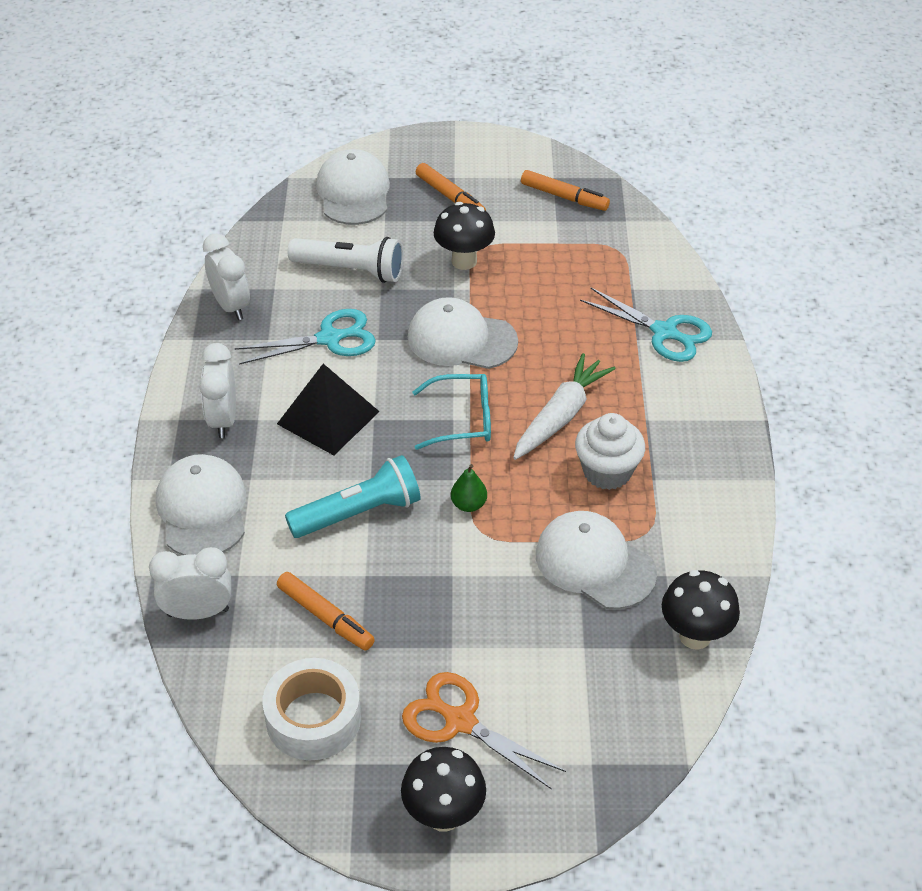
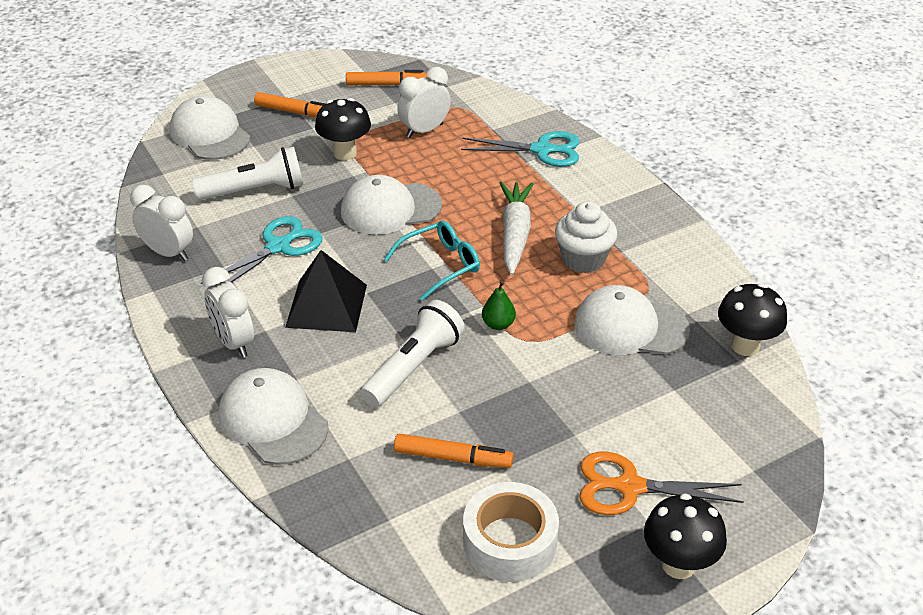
camera: 30 degrees left, 5 degrees down
white clock [149,547,231,620] -> white clock moved to [397,67,451,138]
turquoise flashlight [285,455,421,538] -> white flashlight [360,300,465,407]

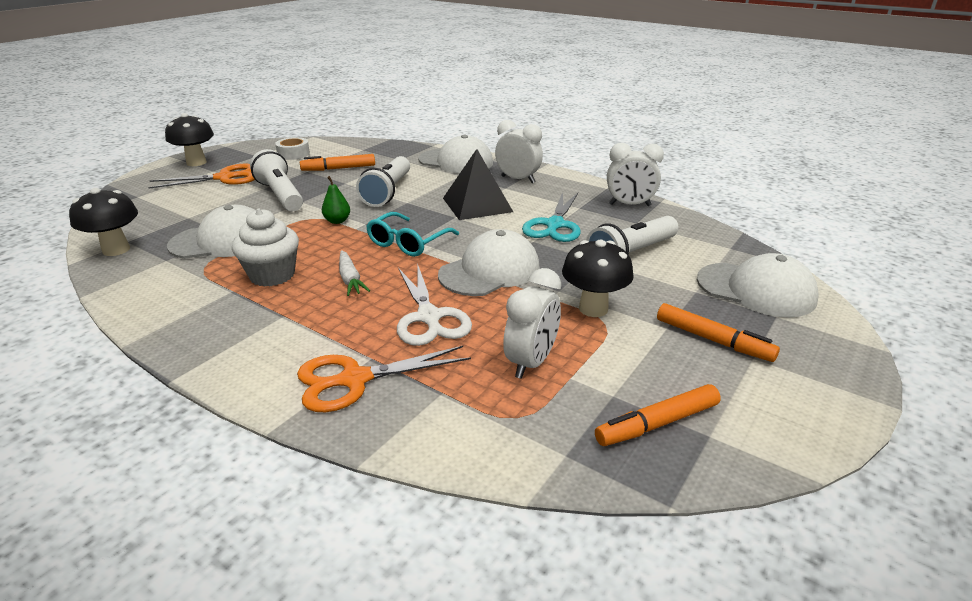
camera: 155 degrees right, 10 degrees down
orange marker [254,92,326,117] -> orange marker turned 135 degrees counterclockwise [657,303,780,362]
turquoise scissors [461,131,579,167] -> orange scissors [297,346,471,412]
white tape [463,482,559,582] -> white tape [275,137,310,160], size x0.61
white carrot [500,182,533,275] -> white carrot [339,250,370,296], size x0.59
none -> white flashlight [250,149,303,211]
none -> white scissors [397,263,472,346]

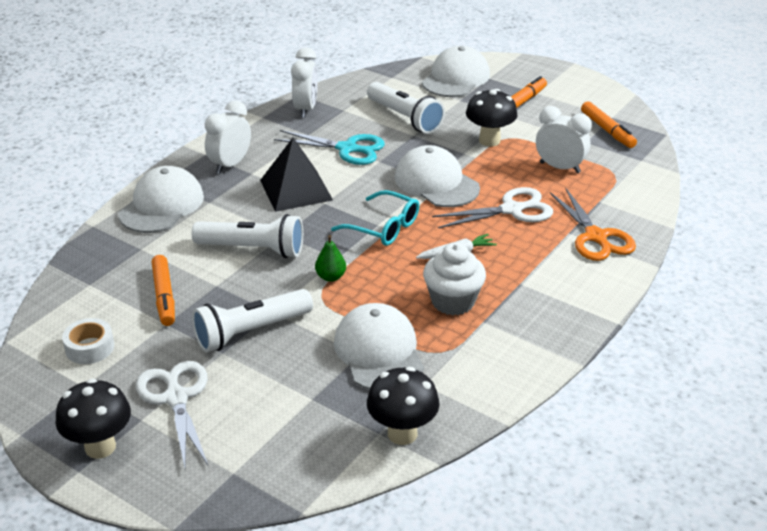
camera: 90 degrees left, 5 degrees up
orange scissors [148,164,255,189] -> white scissors [136,361,209,468]

